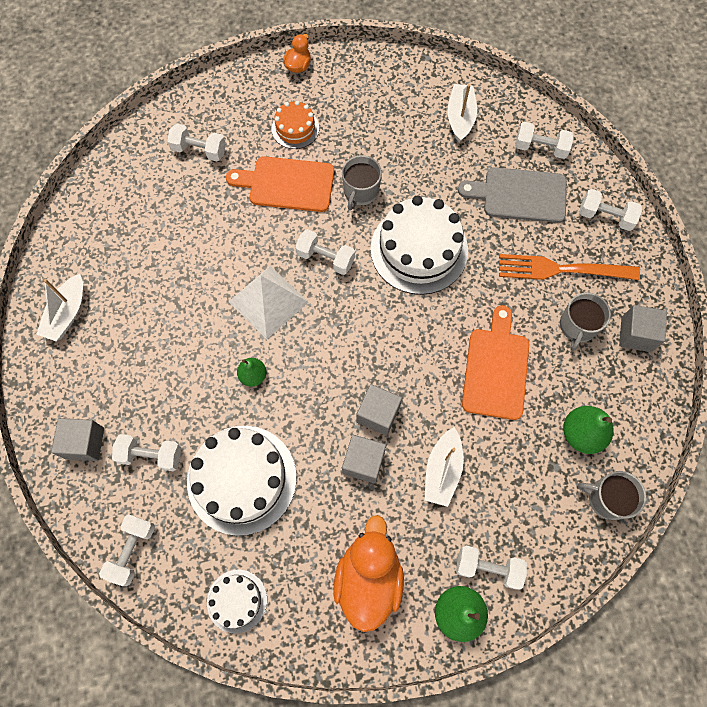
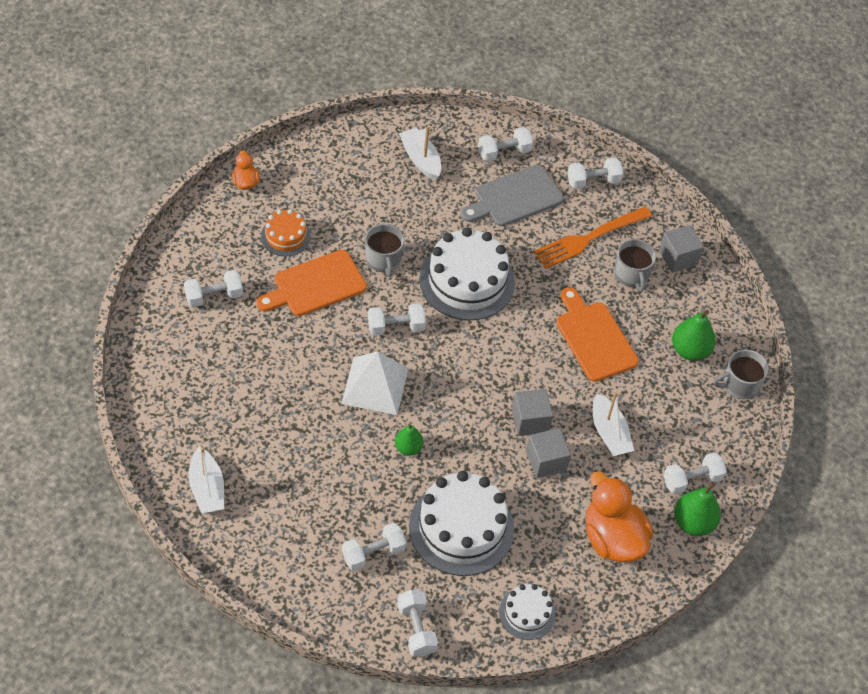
camera: 40 degrees left, 15 degrees down
grey cube [51,418,104,461] -> none

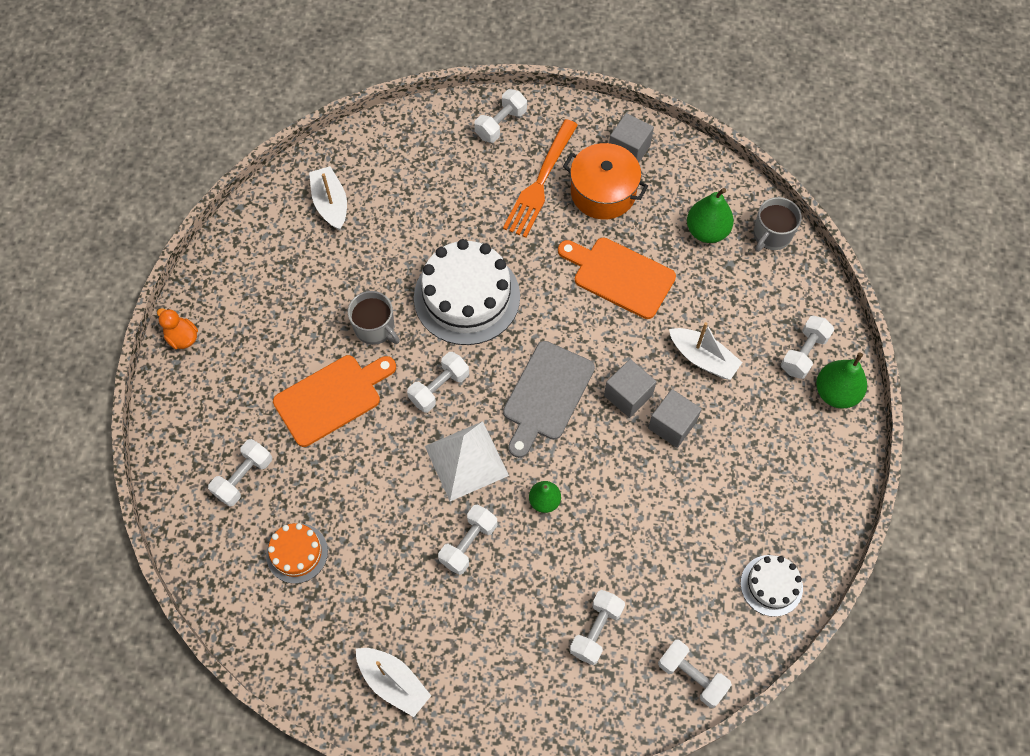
camera: 30 degrees left, 10 degrees up
orange cutting board [256,250,367,316] -> orange cutting board turned 150 degrees counterclockwise [273,355,396,447]
orange cake [261,209,311,257] -> orange cake moved to [266,523,328,584]
white boat [399,126,441,180] -> white boat turned 45 degrees clockwise [309,166,347,231]
white cake [409,471,514,576] -> none
grey cutting board [461,165,564,226] -> grey cutting board moved to [503,341,595,458]
white dumbbell [478,127,533,162] -> white dumbbell moved to [438,505,497,575]
orange duck [586,471,653,562] -> none
grey mug [614,239,656,292] -> orange pot [563,143,648,219]

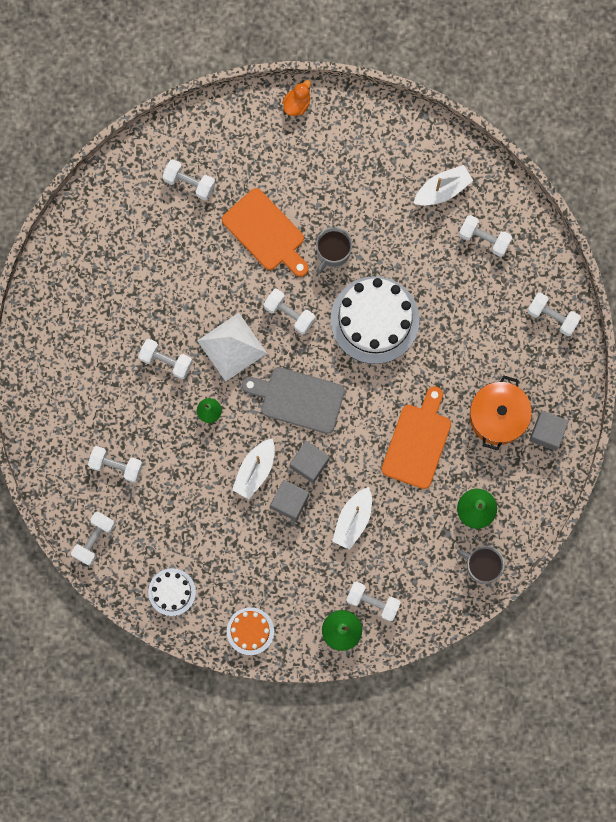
camera: 80 degrees right, 15 degrees up
orange cake [266,523,328,584] -> orange cake moved to [227,607,274,655]
white boat [356,648,431,717] -> white boat moved to [232,438,275,499]
orange fork [503,119,578,238] -> none
none -> white dumbbell [459,215,512,257]

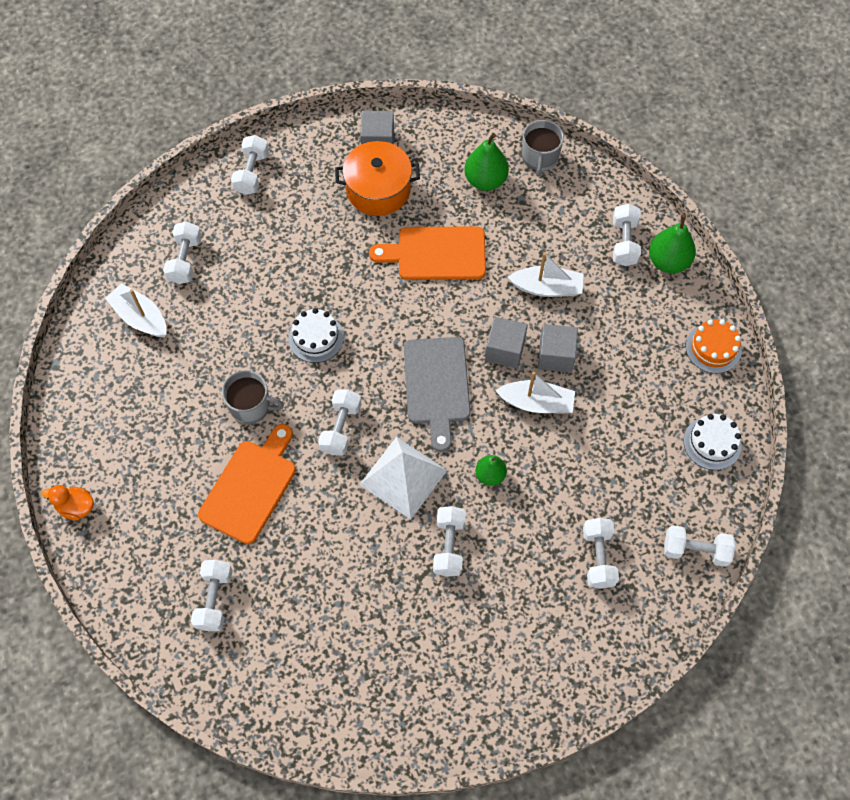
camera: 110 degrees left, 15 degrees down
white cake [330,276,420,364] -> white cake [288,308,344,363], size x0.52

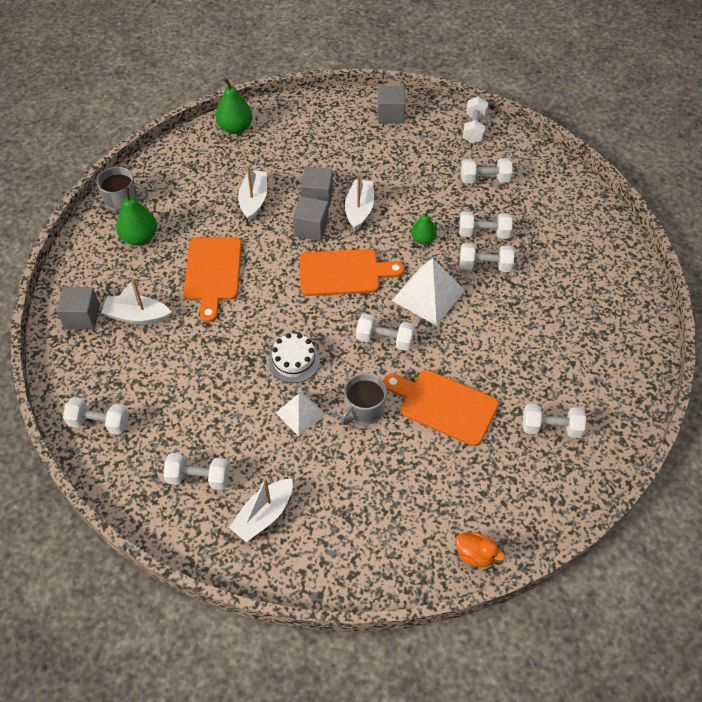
camera: 90 degrees left, 10 degrees down
orange duck [42,485,94,520] -> orange duck turned 75 degrees counterclockwise [455,532,505,567]
grey mug [222,370,284,424] -> grey mug turned 150 degrees counterclockwise [340,373,387,425]
orange pot [335,141,420,216] -> white boat [101,279,172,324]
grey cutting board [404,337,470,452] -> orange cutting board [299,249,405,296]
white dumbbell [613,204,641,266] -> white dumbbell moved to [459,211,512,239]
white cake [684,414,742,470] -> grey cube [378,86,405,124]
orange cake [686,319,742,374] -> none
none -> white pyramid [276,392,326,436]

